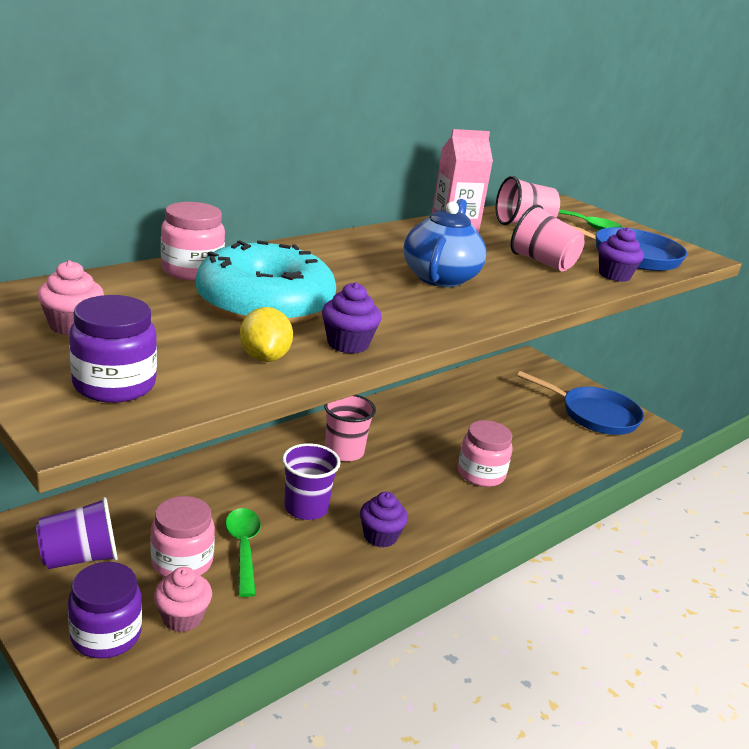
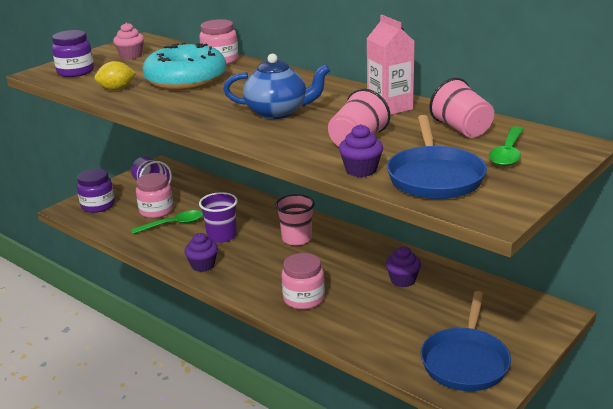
camera: 85 degrees right, 0 degrees up
pink cupcake [154,567,212,632] -> none
purple cupcake [322,282,382,354] -> purple cupcake moved to [386,246,421,287]

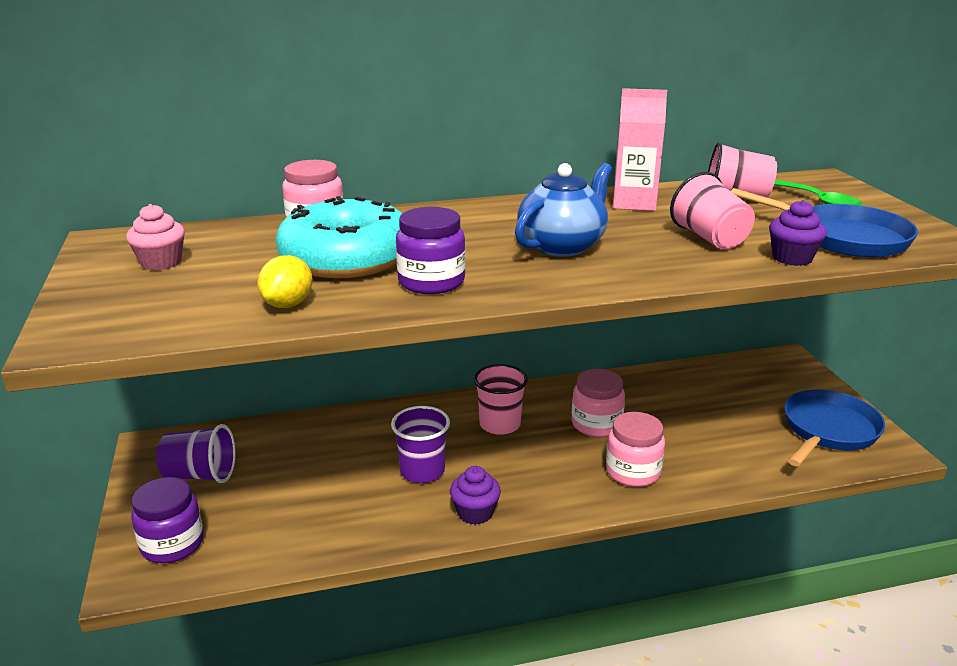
camera: 55 degrees left, 0 degrees up
purple jar [52,30,94,77] -> purple jar moved to [396,207,466,294]
green spoon [131,210,203,234] -> none
pink jar [136,173,173,218] -> pink jar moved to [572,369,625,437]
purple cupcake [386,246,421,287] -> none
blue pan [421,291,511,391] -> blue pan turned 105 degrees counterclockwise [784,389,885,467]

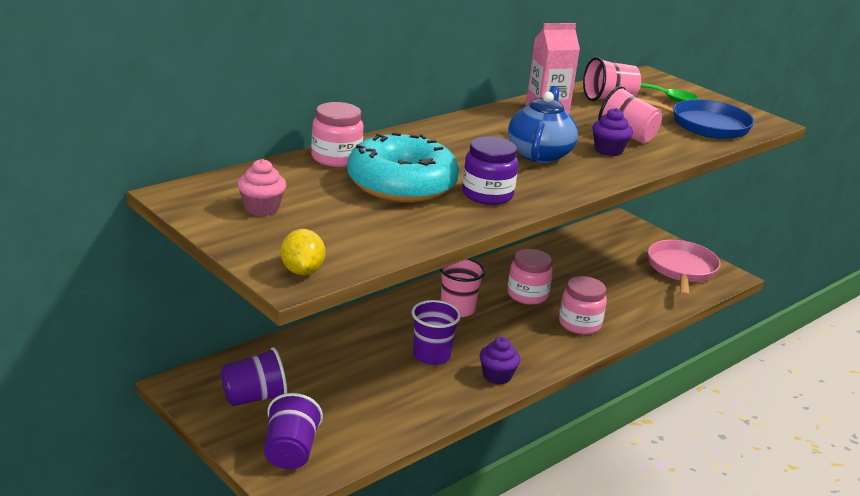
camera: 30 degrees left, 0 degrees up
purple jar [131,477,204,563] -> purple cup [264,393,323,469]
yellow lemon [257,255,313,308] -> yellow lemon moved to [280,229,325,275]
purple cupcake [769,200,827,266] -> purple cupcake moved to [592,108,633,156]
blue pan [784,389,885,467] -> pink pan [648,240,721,297]

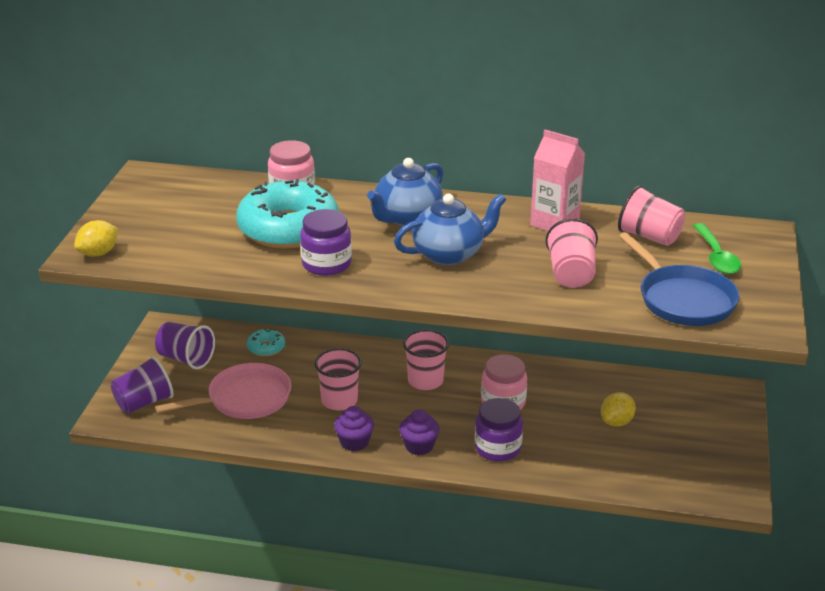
camera: 55 degrees right, 5 degrees up
pink cupcake [238,159,286,216] -> none
purple cup [412,300,461,365] -> pink cup [315,348,362,410]
pink jar [559,276,607,334] -> purple jar [475,398,523,462]
purple cupcake [592,108,633,156] -> purple cupcake moved to [399,410,439,455]
pink pan [648,240,721,297] -> pink pan moved to [155,363,291,419]
none -> turquoise donut [247,329,285,356]
none -> blue teapot [367,158,444,226]
none -> yellow lemon [601,392,636,427]

